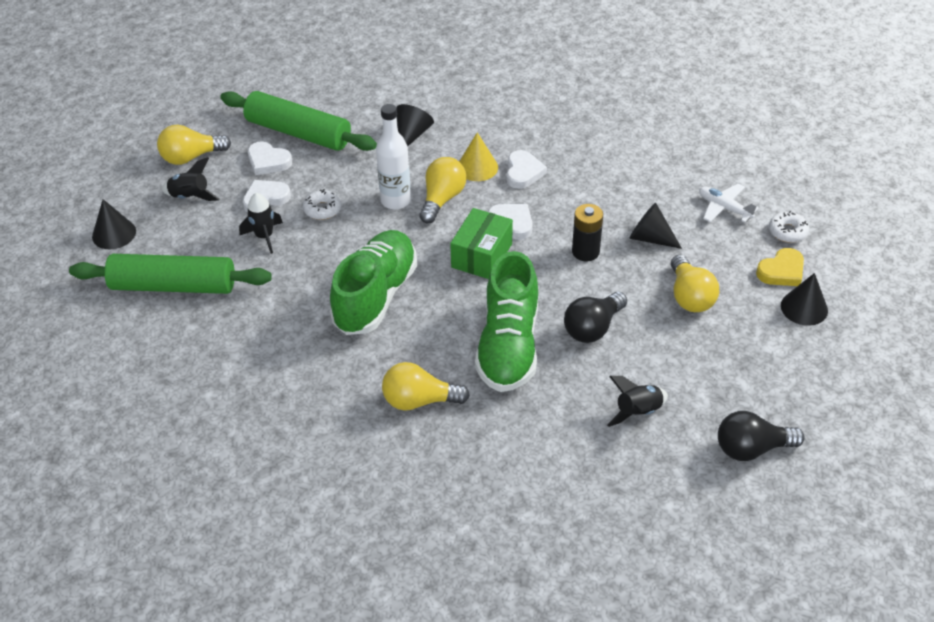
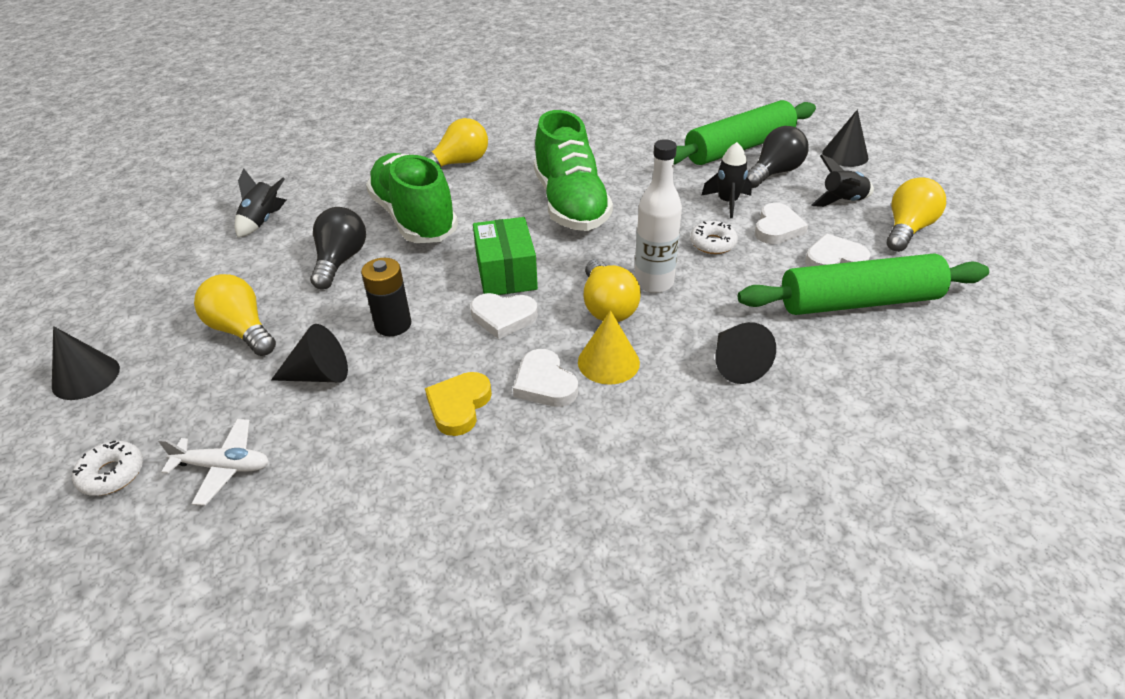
camera: 145 degrees right, 5 degrees down
black light bulb [718,411,805,461] -> black light bulb moved to [747,126,808,188]
yellow heart [756,248,804,286] -> yellow heart moved to [425,372,492,436]

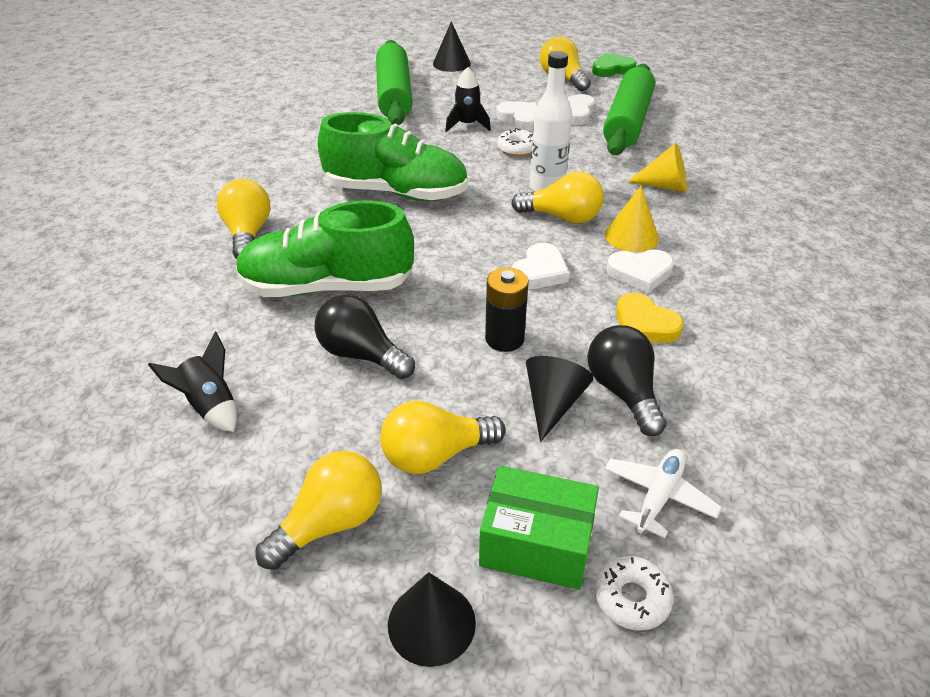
camera: 65 degrees left, 0 degrees up
green box [473,217,538,295] -> green box moved to [479,466,599,590]
black cone [715,322,776,384] -> yellow cone [627,143,687,193]
black light bulb [747,126,808,188] -> black light bulb moved to [587,325,667,436]
black rocket [811,154,874,207] -> none
none -> yellow light bulb [256,451,382,570]
none -> green heart [592,53,637,77]

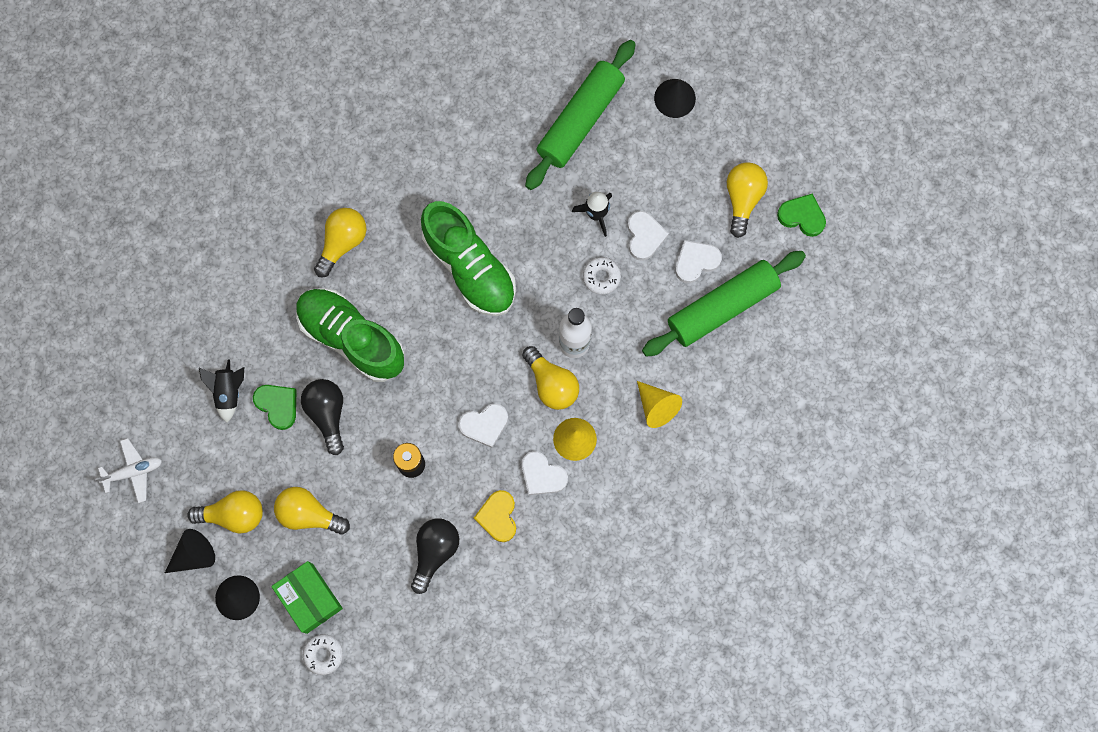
camera: 40 degrees right, 35 degrees up
black cone [526,356,594,442] -> black cone moved to [165,529,215,573]
white plane [605,449,722,538] -> white plane moved to [95,438,162,503]
none -> green heart [253,385,297,430]

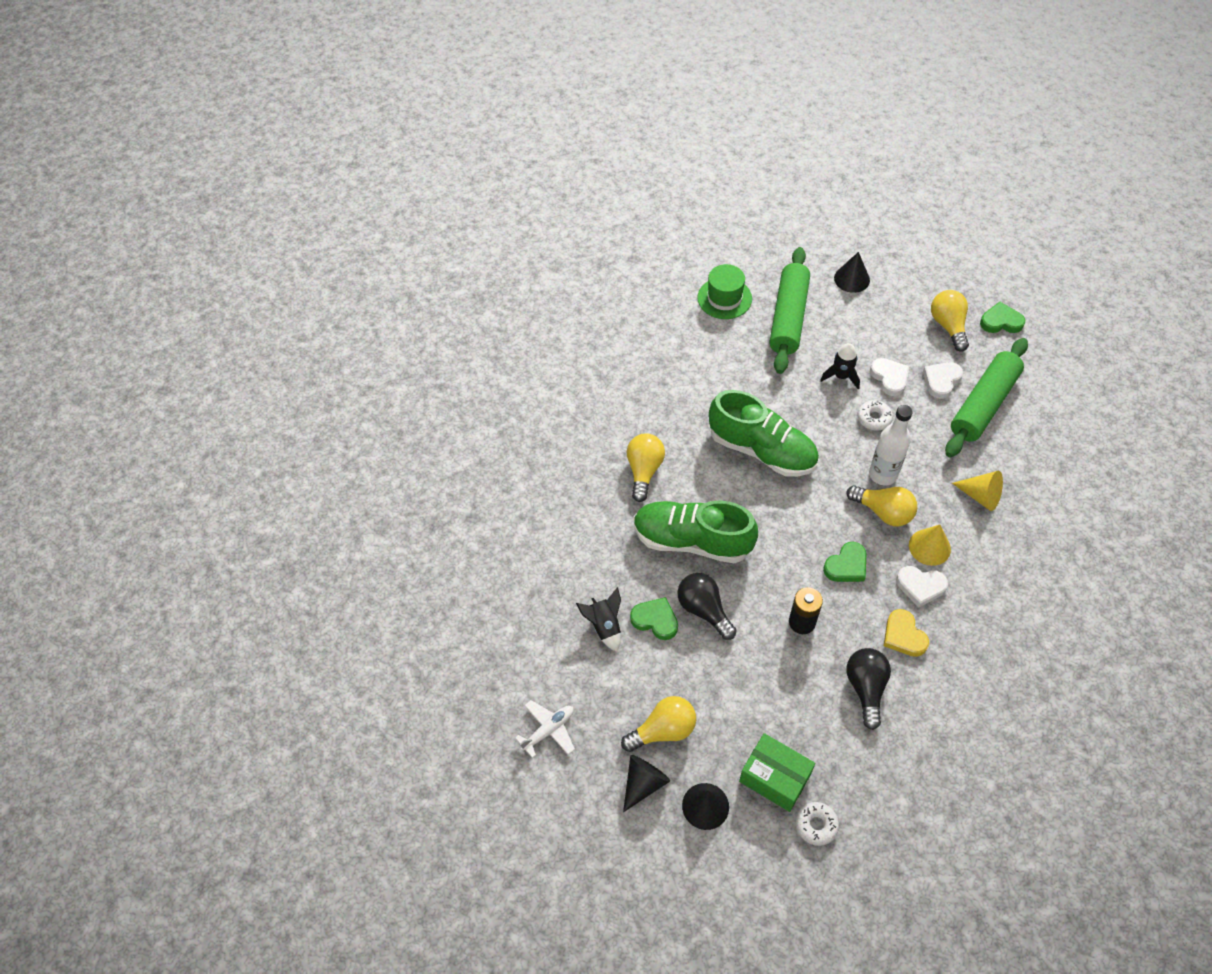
camera: 20 degrees left, 20 degrees down
yellow light bulb [274,487,350,535] -> none
white heart [459,404,508,448] -> green heart [823,542,866,582]
none -> green hat [697,264,752,319]

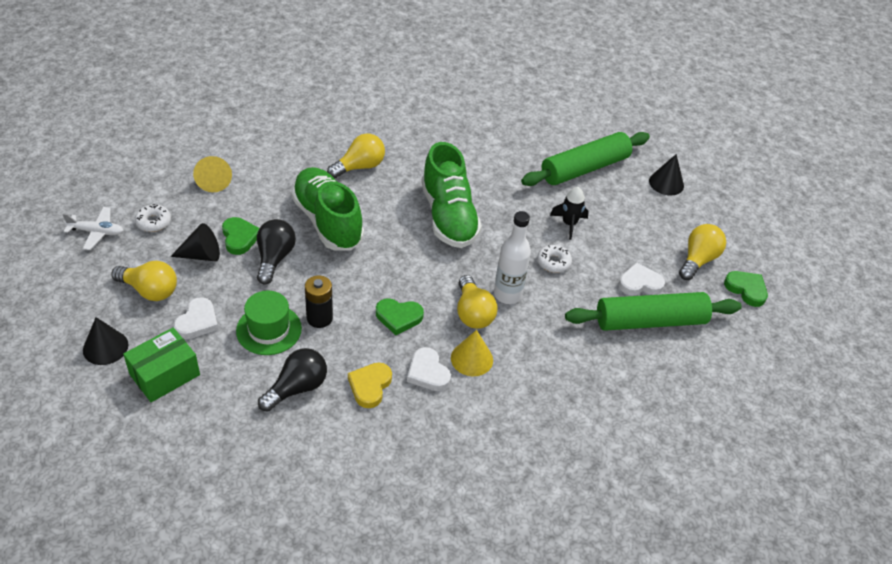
camera: 40 degrees right, 10 degrees down
black rocket [576,587,621,652] -> none
black cone [623,755,670,812] -> black cone moved to [170,223,220,261]
green hat [697,264,752,319] -> green hat moved to [236,291,302,355]
green box [739,733,815,812] -> green box turned 60 degrees clockwise [123,327,200,402]
white donut [796,802,839,846] -> white donut moved to [135,204,171,232]
white heart [870,358,909,396] -> white heart moved to [174,297,218,339]
yellow cone [952,471,1003,511] -> yellow cone moved to [193,156,232,192]

